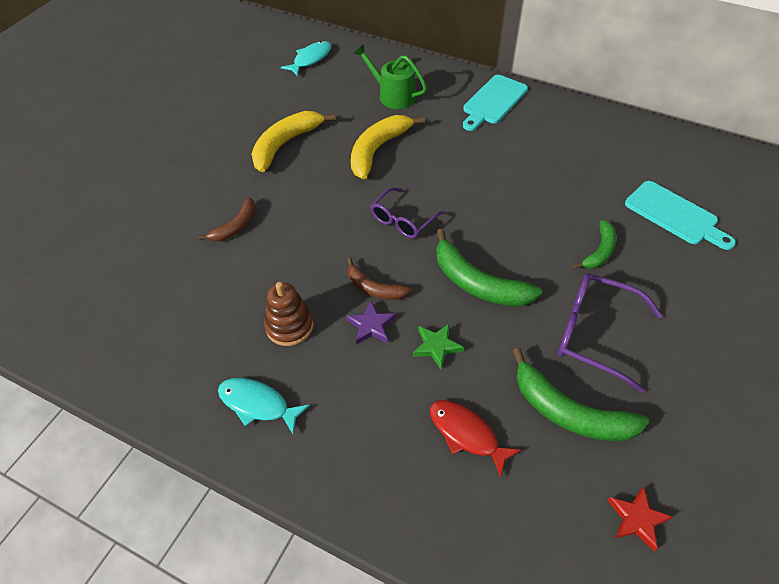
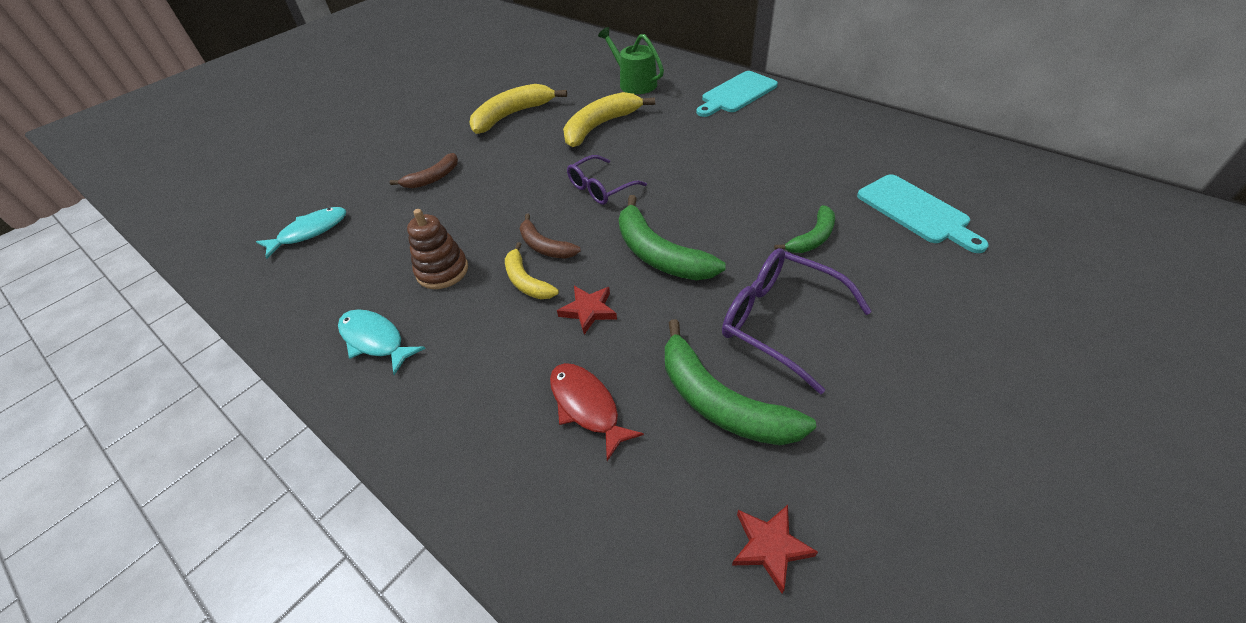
camera: 15 degrees right, 5 degrees down
turquoise fish [281,41,332,76] -> turquoise fish moved to [256,207,346,259]
purple star [346,300,396,345] -> yellow banana [505,242,559,299]
green star [413,324,464,370] -> red star [557,286,617,334]

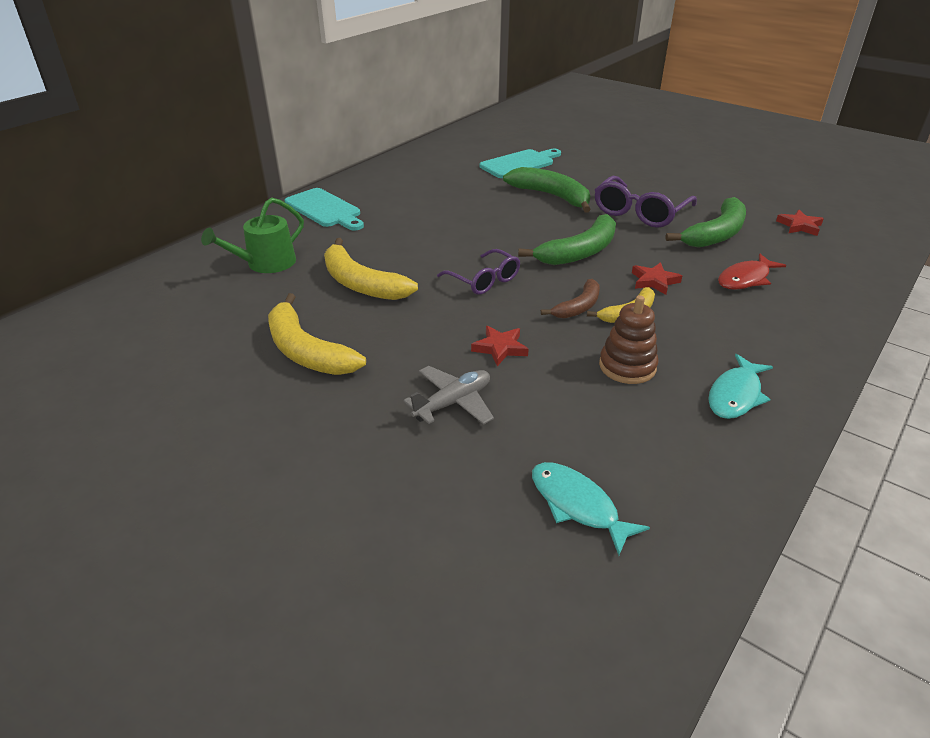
camera: 95 degrees left, 10 degrees down
brown banana [390,153,458,188] -> grey plane [403,366,494,425]
green banana [774,205,835,253] -> green banana [503,167,591,213], size x1.68
none -> red star [471,326,529,366]

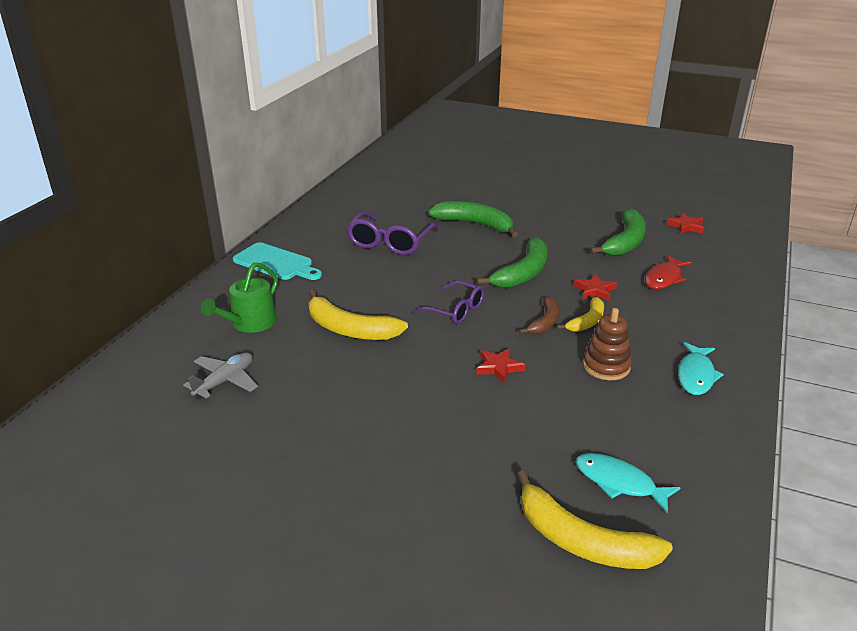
camera: 15 degrees left, 5 degrees down
yellow banana [268,293,366,375] -> yellow banana moved to [517,471,673,569]
grey plane [403,366,494,425] -> grey plane moved to [183,352,258,399]
turquoise cutting board [480,149,561,178] -> none
purple glasses [595,176,697,228] -> purple glasses moved to [346,211,439,255]

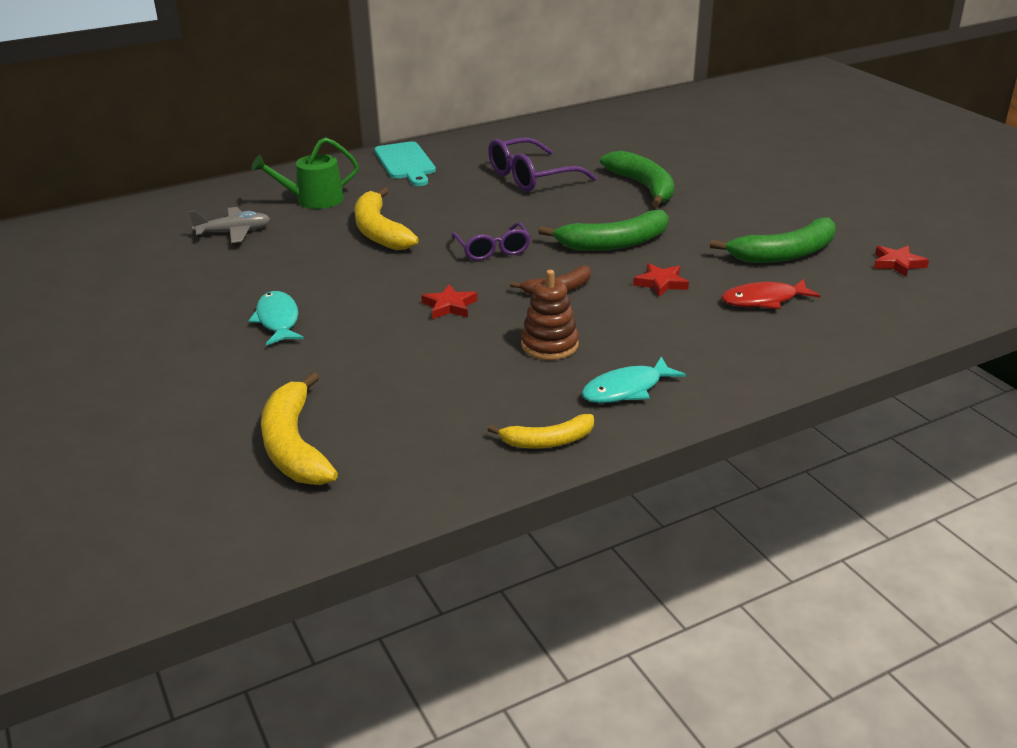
camera: 40 degrees right, 0 degrees up
yellow banana [557,297,604,332] -> yellow banana moved to [488,414,594,449]
turquoise fish [575,453,681,513] -> turquoise fish moved to [248,291,304,346]

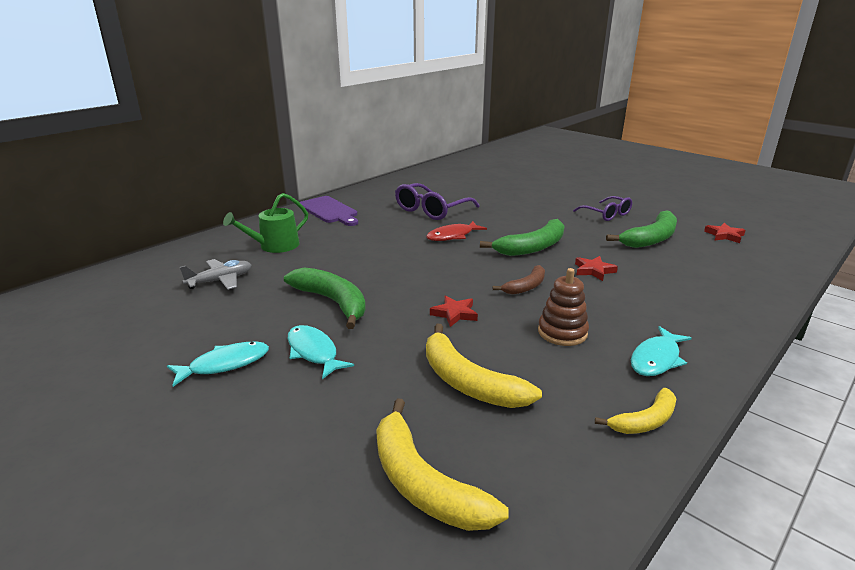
camera: 20 degrees left, 5 degrees down
yellow banana [354,187,419,250] -> yellow banana moved to [426,324,542,408]
turquoise cutting board [374,141,436,186] -> purple cutting board [299,196,358,226]
purple glasses [452,222,530,261] -> purple glasses moved to [573,196,632,221]
green banana [600,151,674,207] -> green banana moved to [284,267,366,329]
red fish [721,279,821,309] -> red fish moved to [426,221,487,241]
none -> turquoise fish [167,341,269,387]

